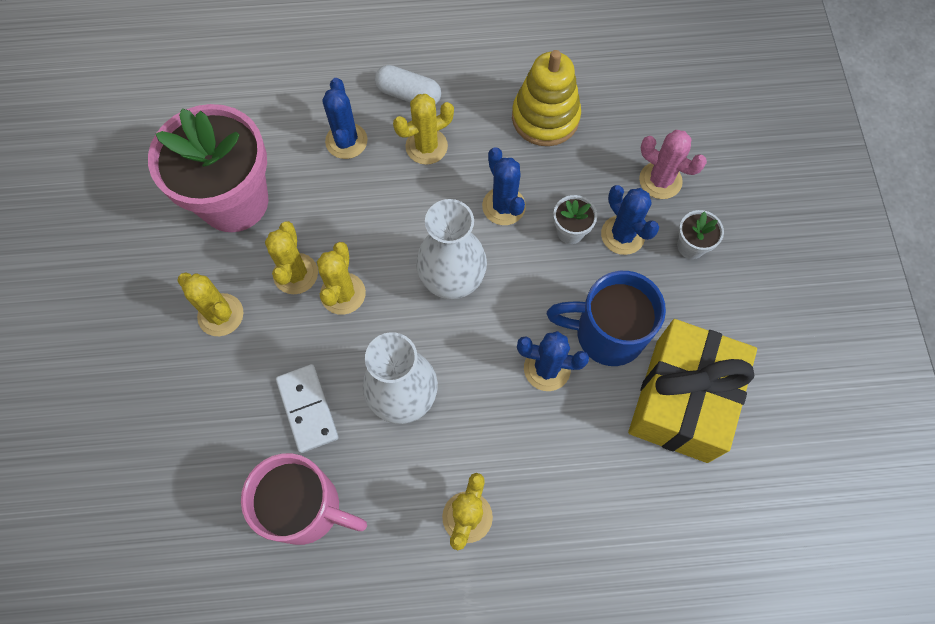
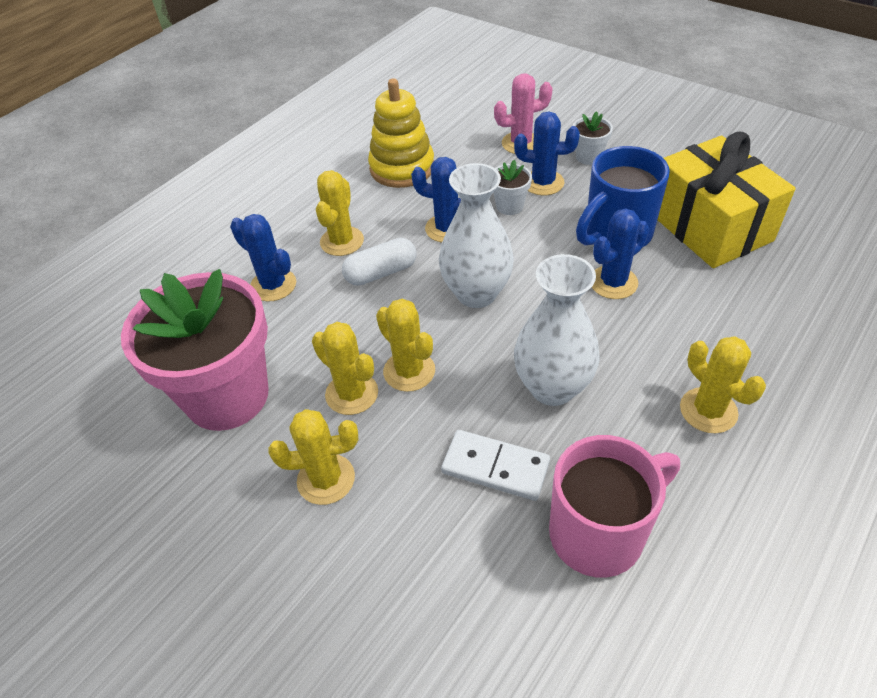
camera: 45 degrees left, 20 degrees down
white capsule [375,65,441,105] -> white capsule moved to [342,238,417,286]

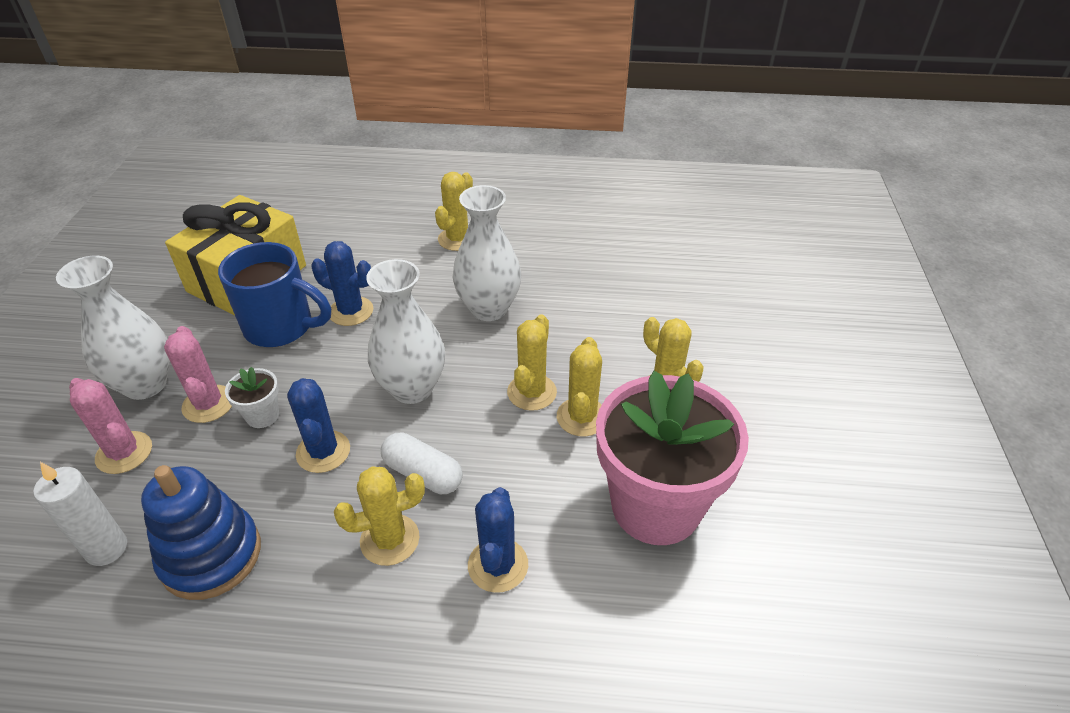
camera: 125 degrees left, 5 degrees down
yellow stacking toy [368,78,434,188] -> blue stacking toy [141,465,261,600]
white domino [441,430,550,501] -> none
blue cactus [514,111,580,195] -> pink cactus [164,326,232,423]
pink mug [549,435,680,578] -> none
white flower pot [573,111,613,165] -> white vase [56,256,170,400]
none -> white candle [33,462,127,566]

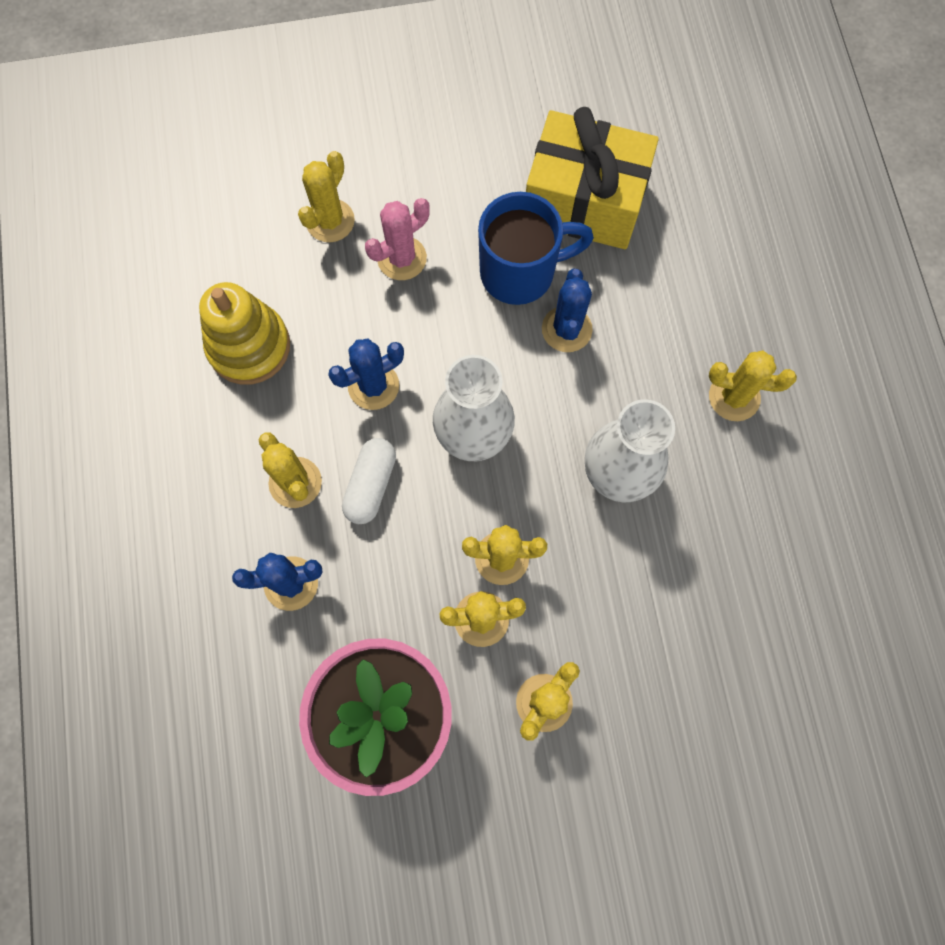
camera: 75 degrees right, 30 degrees up
white candle [33,462,127,566] -> none
white vase [56,256,170,400] -> none
pink cactus [69,378,152,474] -> yellow cactus [298,151,355,242]
blue stacking toy [141,465,261,600] -> yellow stacking toy [199,282,290,385]
blue mug [218,242,331,347] -> blue mug turned 105 degrees counterclockwise [478,192,594,305]
white flower pot [225,367,279,428] -> none

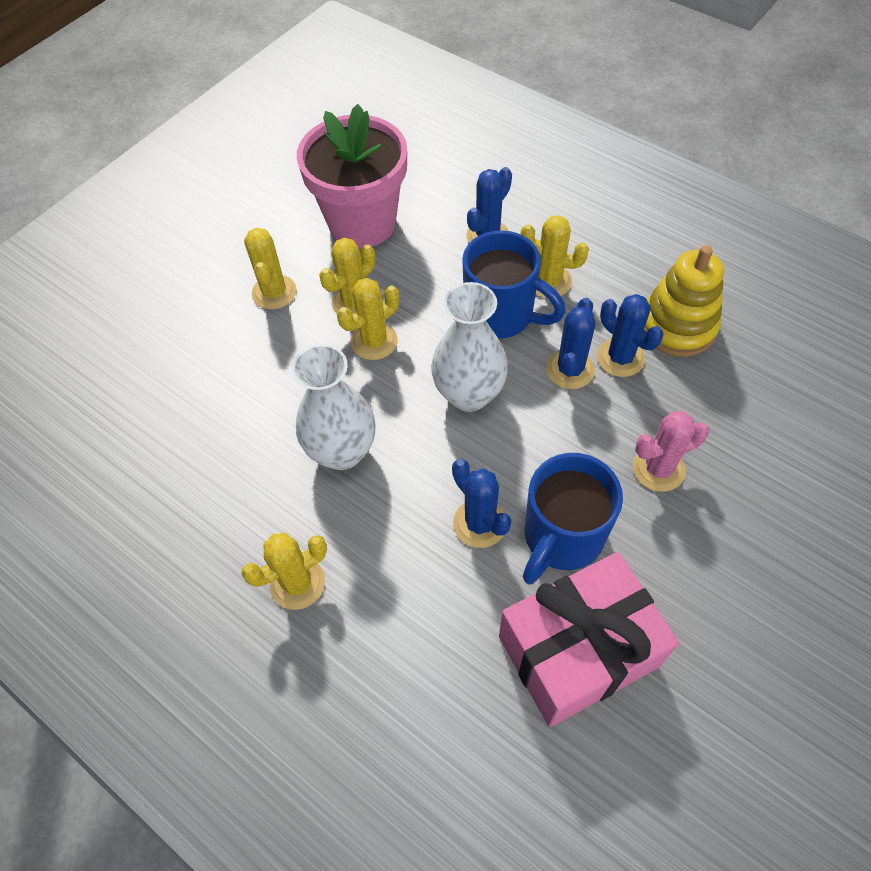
camera: 140 degrees right, 15 degrees down
yellow cactus [298,151,355,242] -> none
white capsule [342,438,396,524] -> blue mug [462,230,566,338]
pink cactus [365,198,430,280] -> pink cactus turned 60 degrees clockwise [633,411,710,492]
yellow gift [526,107,659,249] -> pink gift [499,552,679,727]
none -> blue cactus [597,294,664,377]

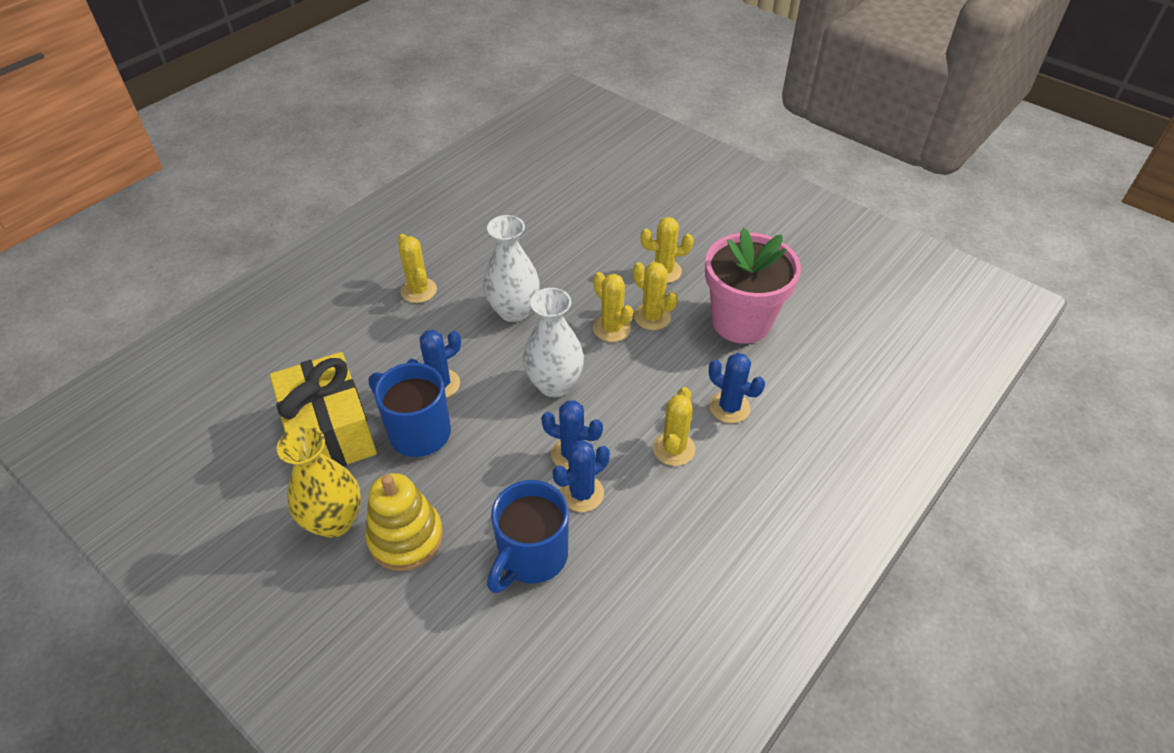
camera: 90 degrees right, 10 degrees down
blue mug [462,230,566,338] -> blue mug moved to [487,480,569,593]
pink gift [499,552,679,727] -> yellow gift [270,352,377,467]
pink cactus [633,411,710,492] -> none
yellow stacking toy [644,245,724,357] -> yellow stacking toy moved to [365,473,443,571]
none -> yellow vase [277,425,361,538]

